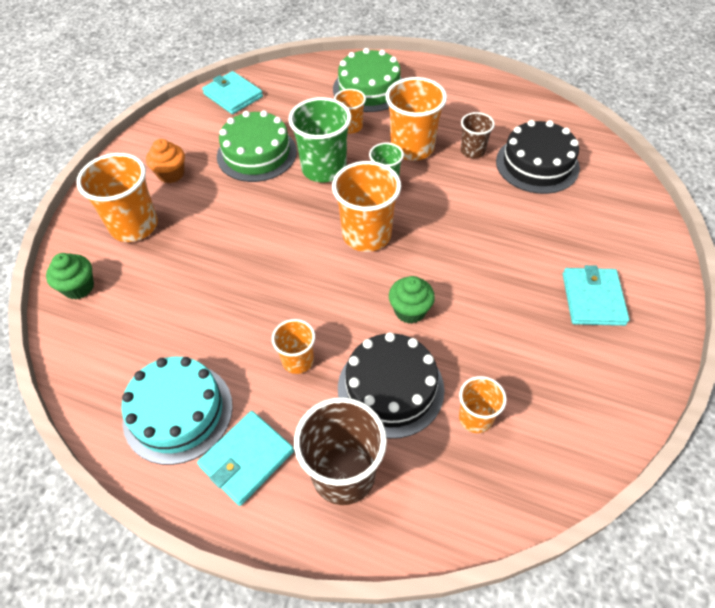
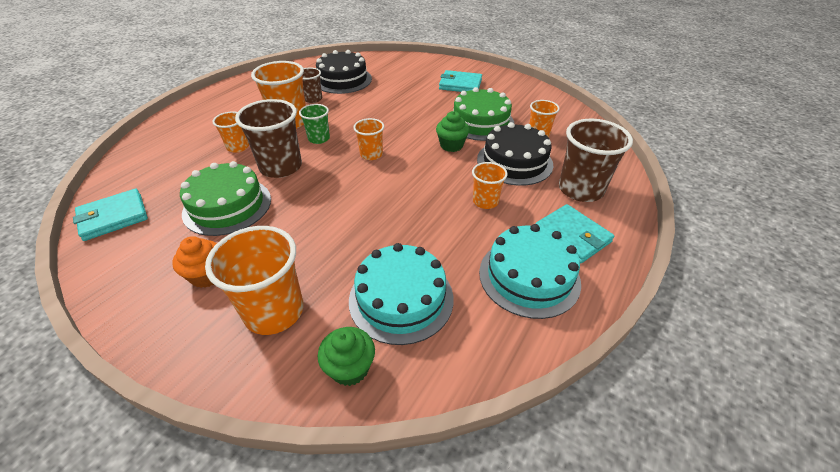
camera: 80 degrees left, 10 degrees down
green cup [288,97,351,182] -> brown cup [235,99,302,178]
orange cup [332,161,401,252] -> orange cup [353,118,384,160], size x0.56
green cake [333,48,402,112] -> green cake moved to [453,87,515,141]
none -> turquoise cake [349,243,454,345]

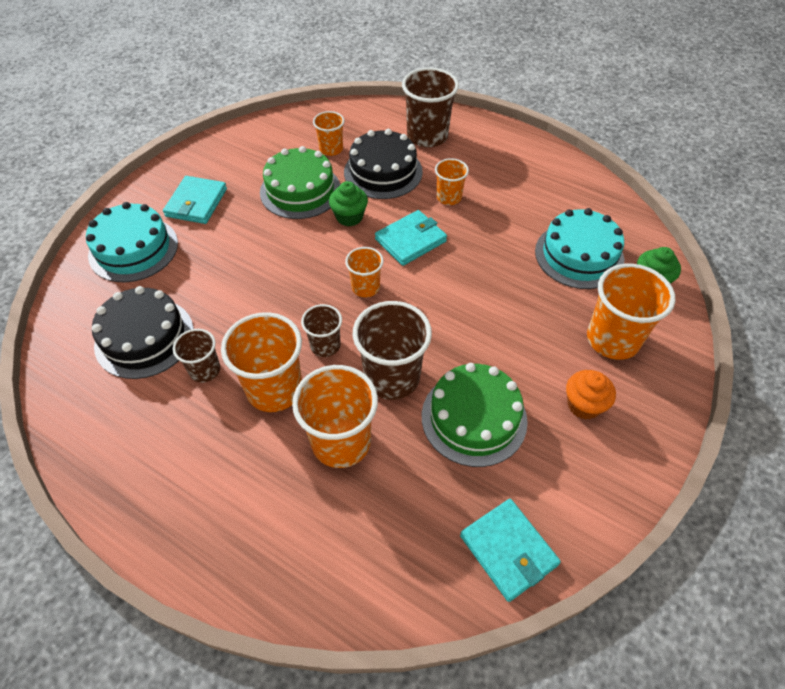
camera: 90 degrees left, 10 degrees up
orange cup [212,111,249,153] -> orange cup [292,365,378,468], size x1.78
green cup [299,104,330,144] -> brown cup [301,304,342,357]
turquoise cake [479,224,581,319] -> turquoise cake moved to [86,202,178,282]
turquoise wallet [535,204,615,263] -> turquoise wallet moved to [375,210,447,266]

